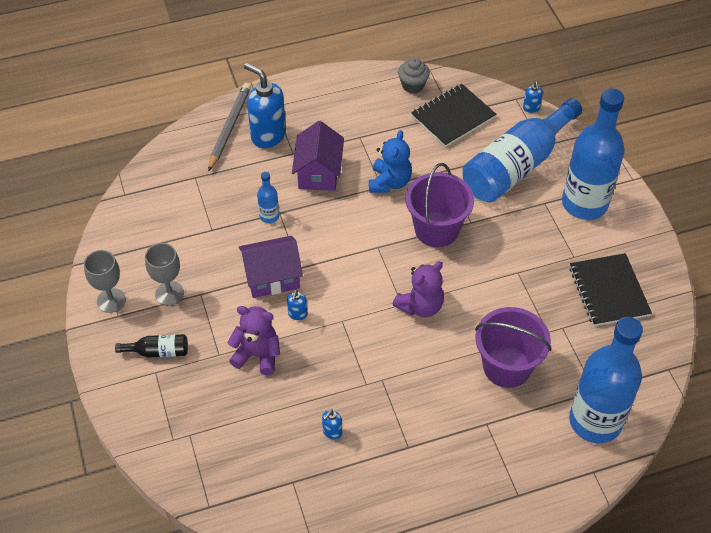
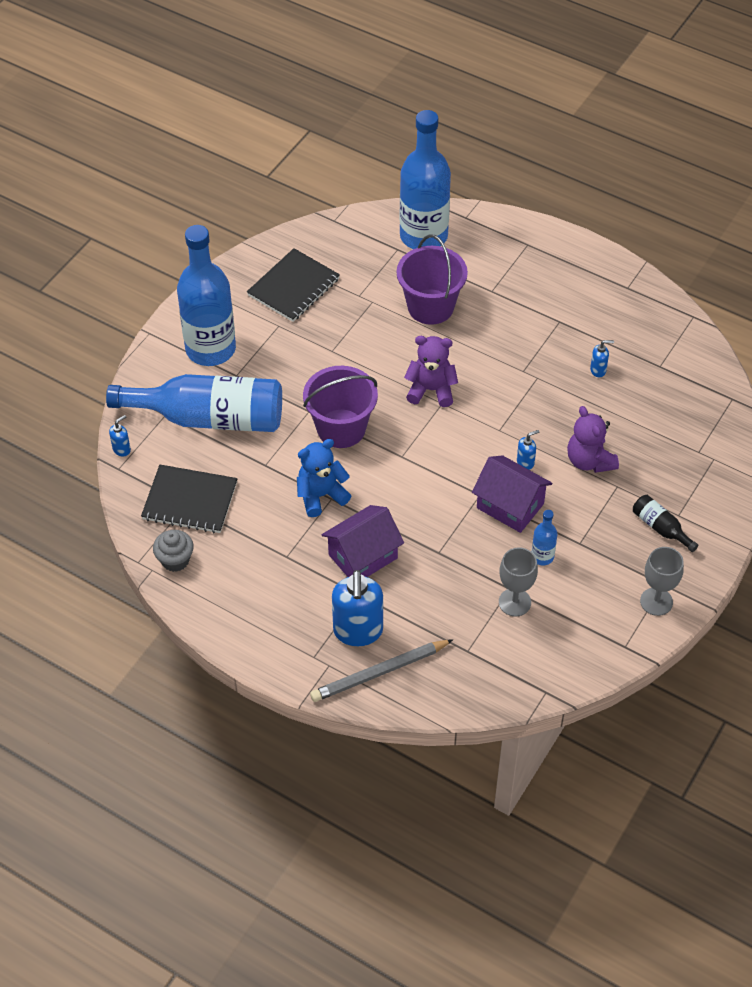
camera: 130 degrees left, 0 degrees up
grey goblet [145,243,184,306] -> grey goblet moved to [499,547,538,617]
blue bottle [257,172,279,223] -> blue bottle moved to [532,510,557,565]

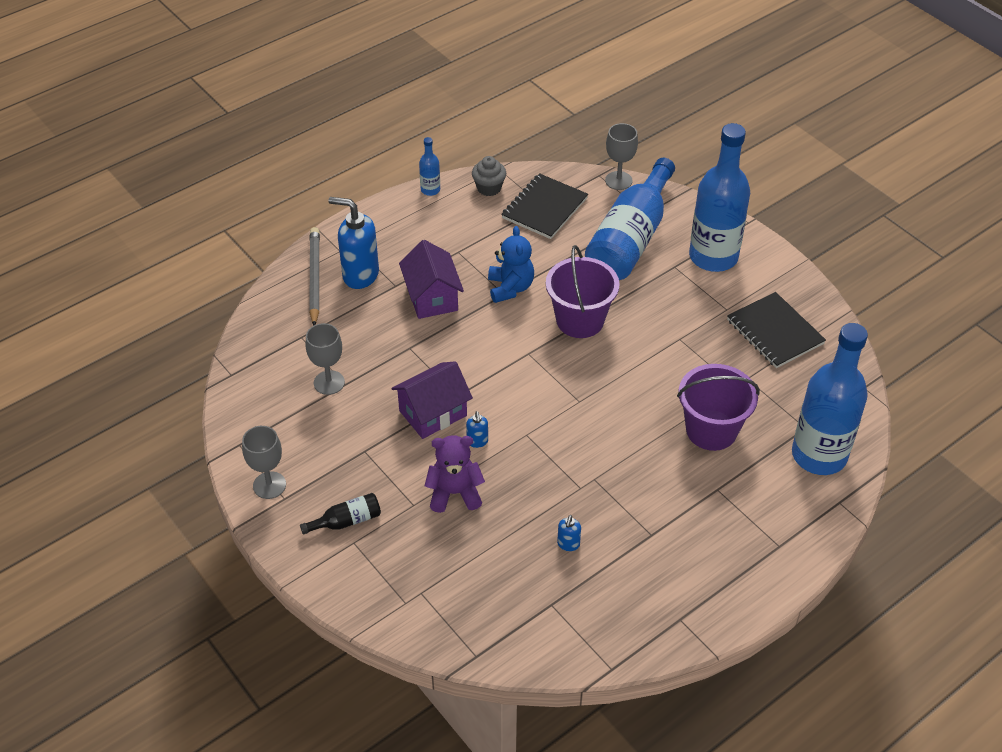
camera: 110 degrees right, 5 degrees down
blue soap dispenser [109,415,131,457] -> grey goblet [605,123,638,190]
purple teddy bear [404,336,458,407] -> none
blue bottle [532,510,557,565] -> blue bottle moved to [419,137,440,196]

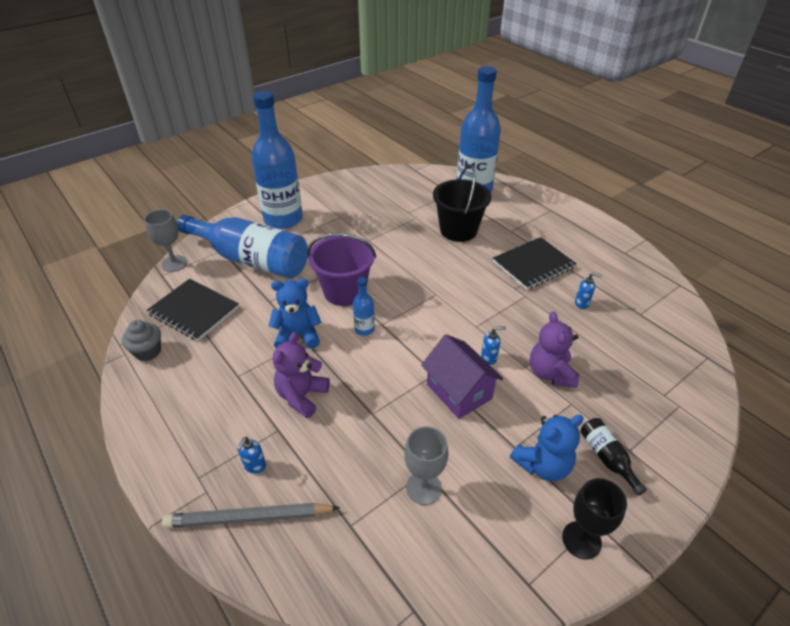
camera: 90 degrees left, 5 degrees down
grey goblet [242,426,286,499] -> black goblet [562,478,627,560]
blue soap dispenser [328,197,379,289] -> blue soap dispenser [237,437,266,474], size x0.45
purple house [399,240,464,319] -> purple teddy bear [273,332,330,418]
blue bottle [419,137,440,196] -> blue bottle moved to [353,277,375,336]
purple bucket [677,364,760,451] -> black bucket [433,164,492,242]
black notebook [727,292,826,368] -> black notebook moved to [493,237,576,290]
none -> blue teddy bear [510,415,584,481]

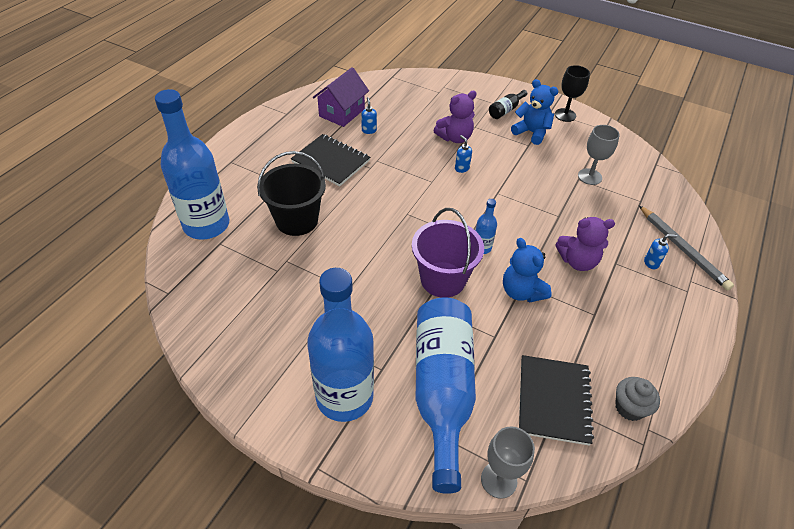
camera: 115 degrees left, 5 degrees up
purple house [421,334,503,419] -> purple house moved to [313,67,369,127]

